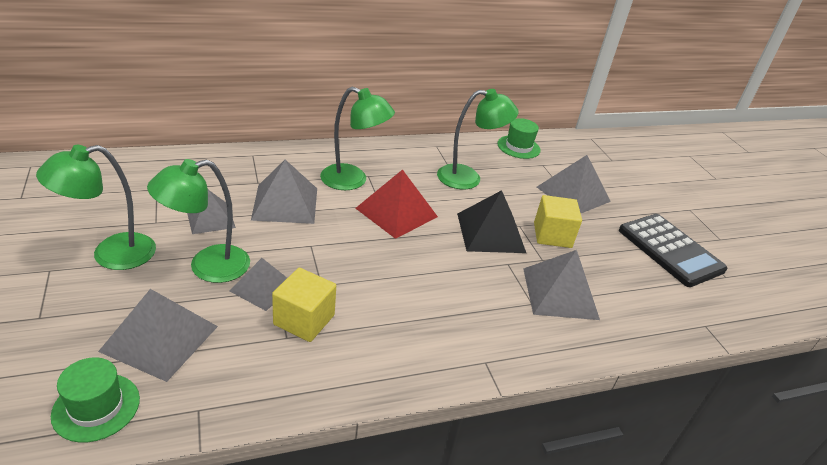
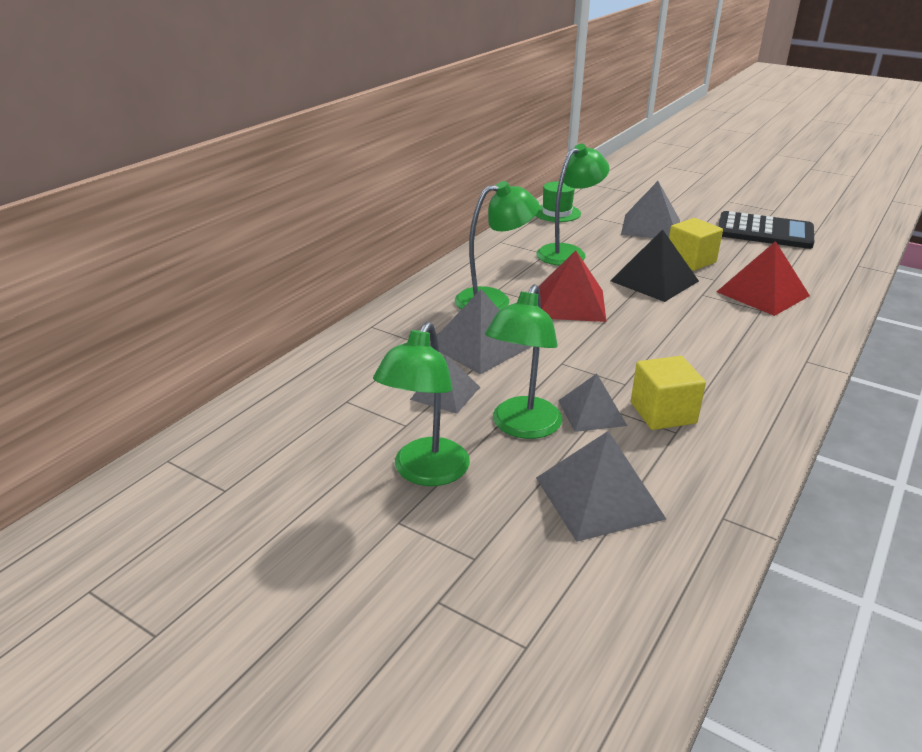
camera: 35 degrees left, 5 degrees down
green hat [51,357,140,443] -> none
grey pyramid [523,250,600,320] -> red pyramid [716,241,810,316]

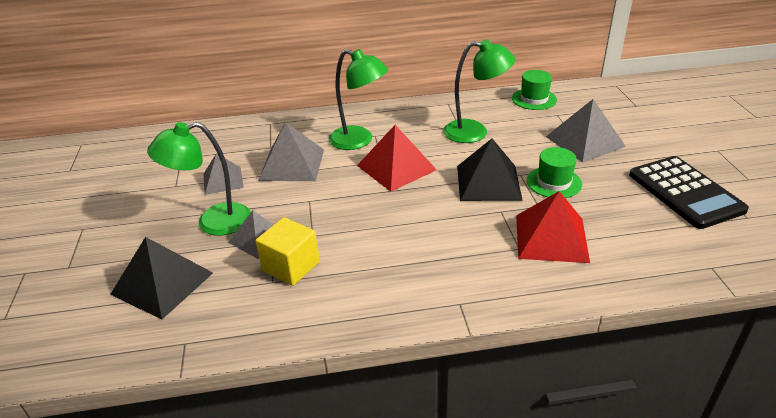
camera: 50 degrees right, 5 degrees up
green lamp [373,322,470,486] -> none
grey pyramid [536,431,666,542] -> black pyramid [110,237,213,319]
yellow cube [669,218,723,271] -> green hat [527,147,582,198]

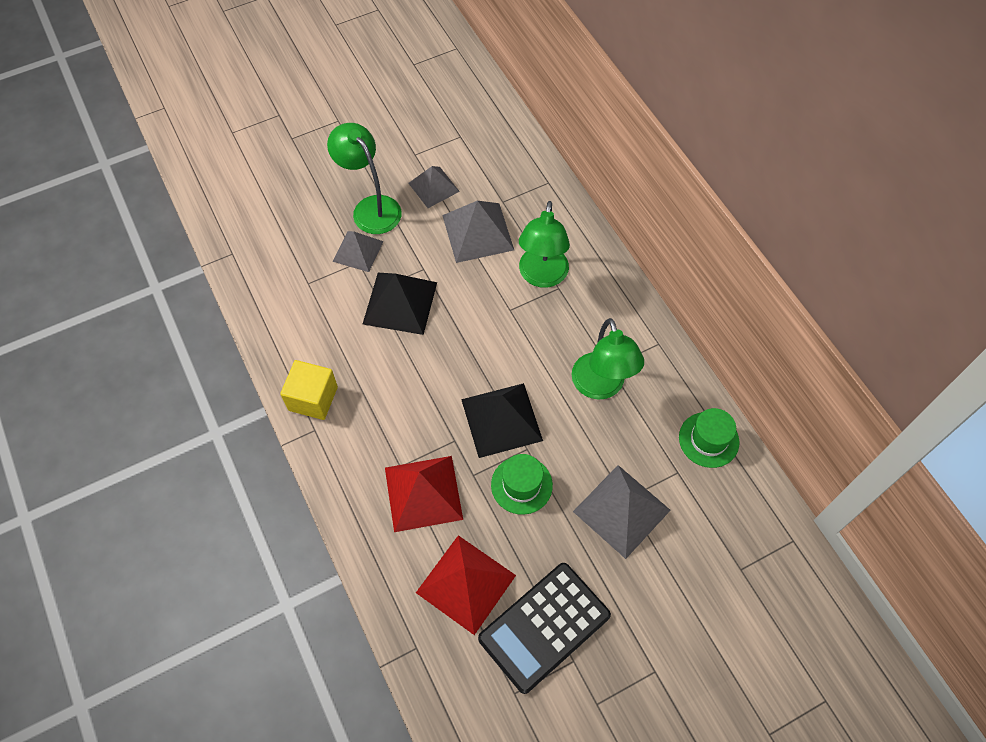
camera: 70 degrees right, 25 degrees up
black pyramid [110,237,213,319] -> black pyramid moved to [363,273,437,335]
yellow cube [256,217,320,286] -> yellow cube moved to [280,360,338,420]
red pyramid [357,125,437,192] -> red pyramid moved to [416,535,516,635]

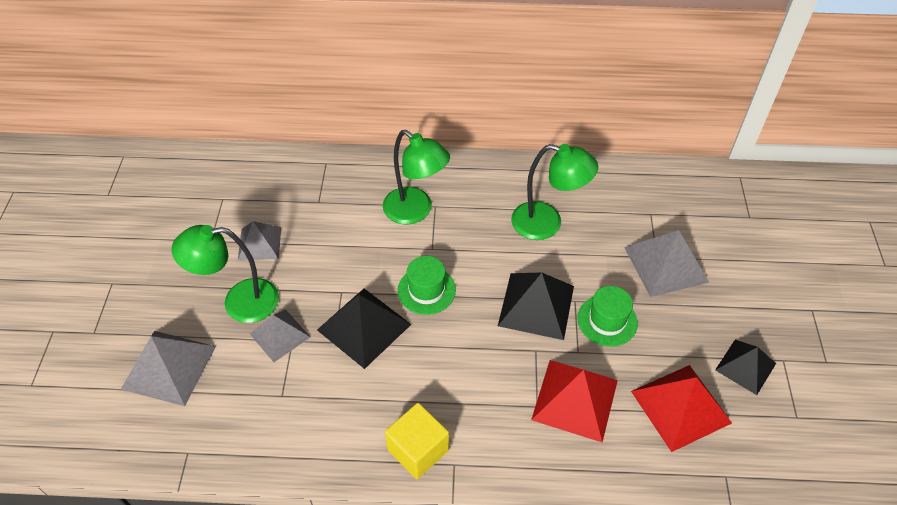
camera: 60 degrees left, 10 degrees down
grey pyramid [442,201,514,263] -> grey pyramid moved to [121,331,216,406]
black calculator [478,563,611,694] -> black pyramid [715,340,776,395]
green hat [679,408,740,468] -> green hat moved to [398,256,456,315]

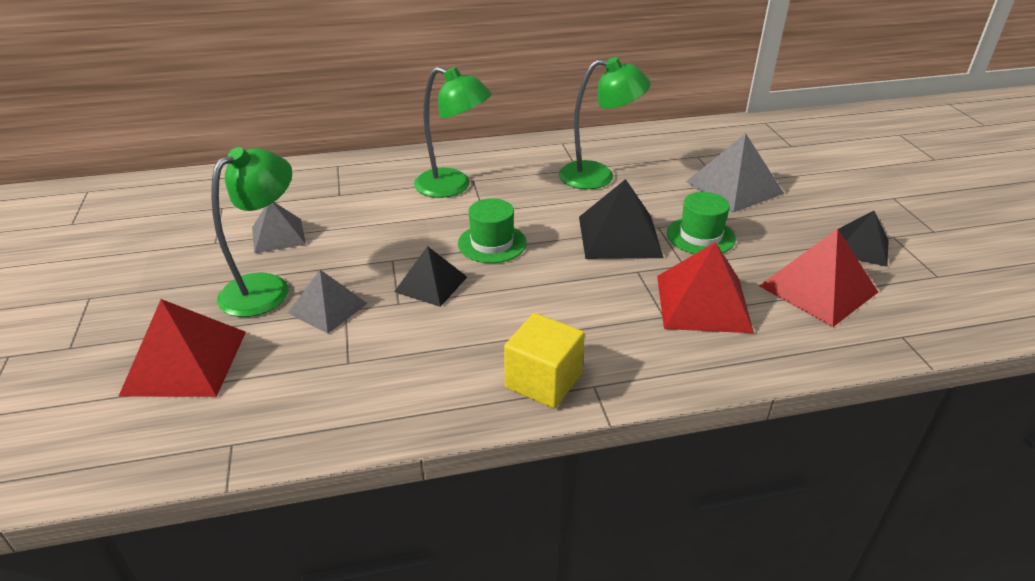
camera: 15 degrees left, 15 degrees down
grey pyramid [121,331,216,406] -> red pyramid [119,299,246,397]
green lamp [171,225,279,323] -> green lamp turned 150 degrees clockwise [211,147,292,317]
black pyramid [317,289,411,369] -> black pyramid [394,246,467,307], size x0.65

